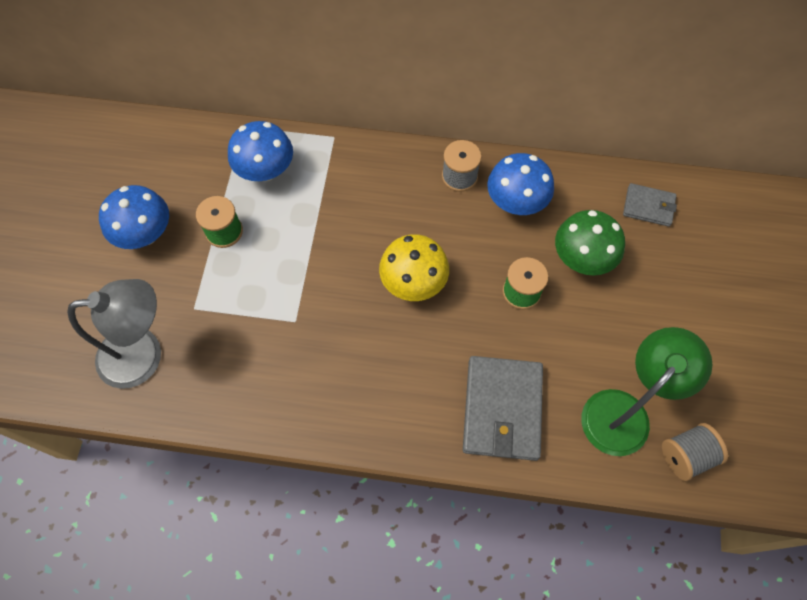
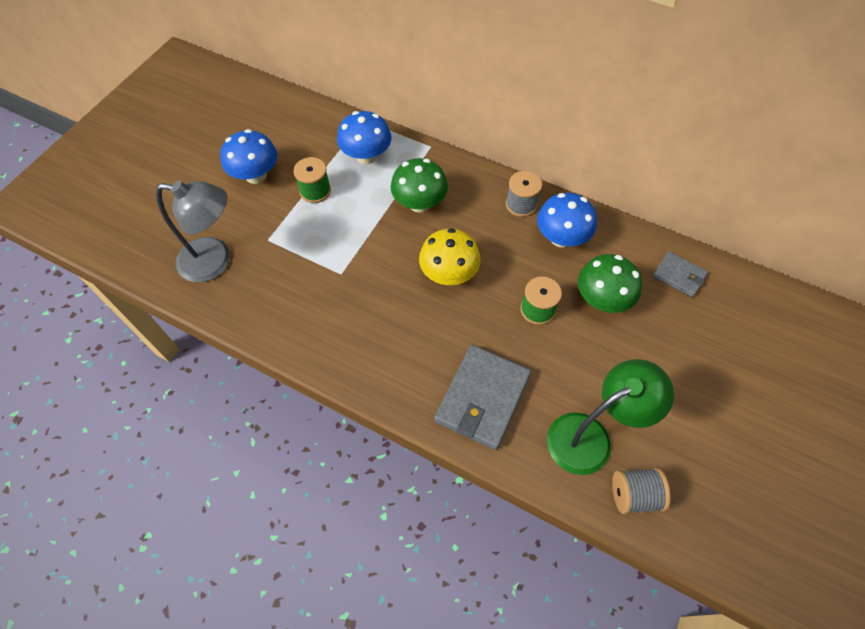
camera: 20 degrees right, 5 degrees down
none -> green mushroom [391,158,448,213]

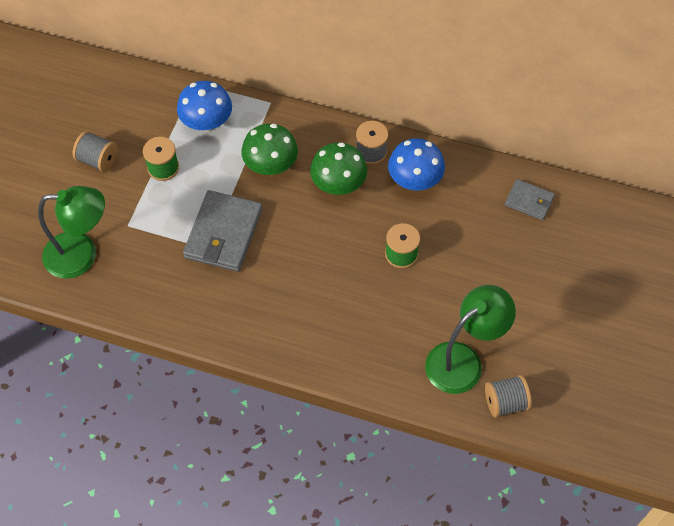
camera: 10 degrees left, 0 degrees up
grey lamp [156,181,231,282] -> green lamp [38,186,105,279]
blue mushroom [220,129,277,184] -> grey spool [73,131,118,172]
yellow mushroom [419,228,481,285] -> none
grey wallet [434,345,531,450] -> grey wallet moved to [183,190,262,272]
green mushroom [578,254,642,313] -> green mushroom moved to [310,143,367,195]

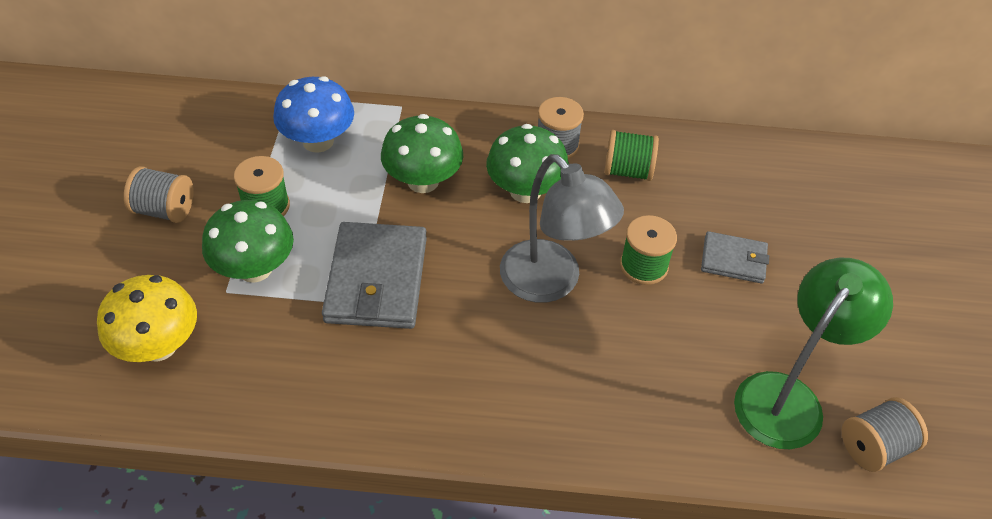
camera: 15 degrees left, 10 degrees down
green lamp [38,186,105,279] -> yellow mushroom [97,275,197,362]
blue mushroom [388,138,445,191] -> green spool [604,130,659,181]
grey wallet [505,179,555,220] -> grey wallet moved to [701,231,769,284]
none -> green mushroom [202,200,294,283]
none -> grey lamp [500,154,624,303]

